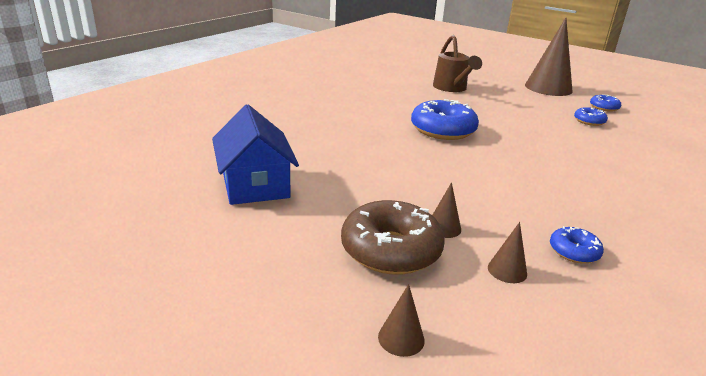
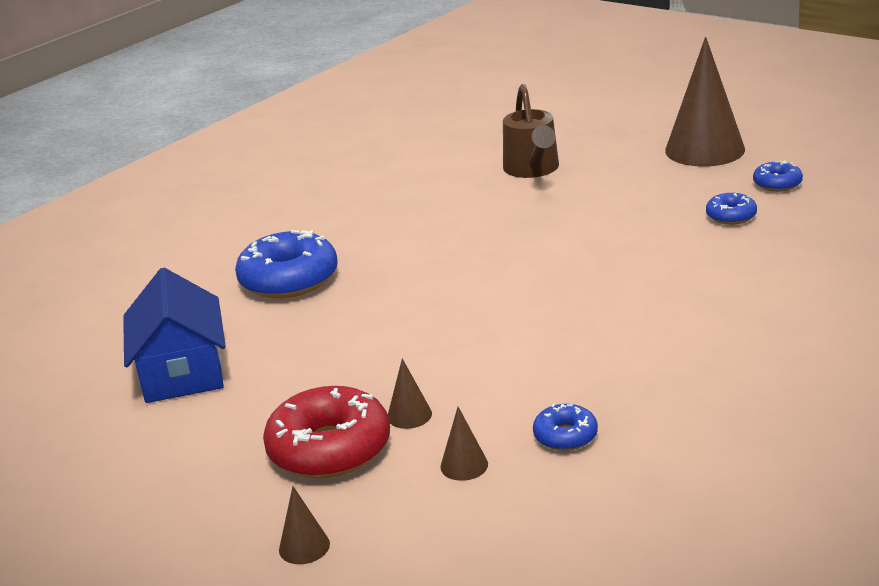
camera: 10 degrees right, 0 degrees up
brown donut [341,200,445,275] -> red donut [263,386,390,479]
blue donut [411,99,479,140] -> blue donut moved to [235,230,338,299]

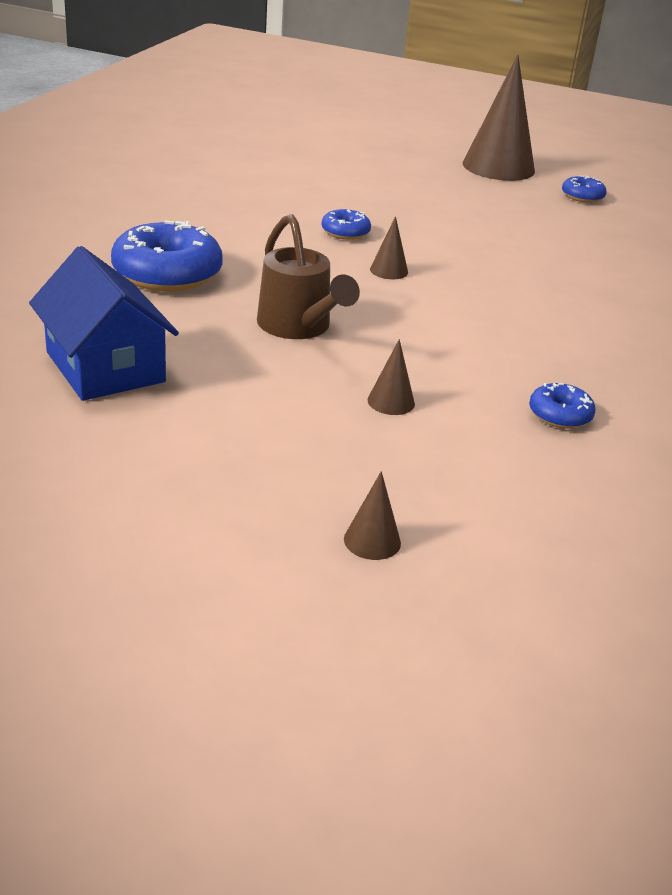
camera: 25 degrees left, 5 degrees up
red donut [263,386,390,479] -> none
brown cone [440,407,488,481] -> brown cone moved to [370,216,408,279]
brown watering can [503,84,559,178] -> brown watering can moved to [257,214,360,339]
blue donut [706,193,757,225] -> blue donut moved to [321,209,371,240]

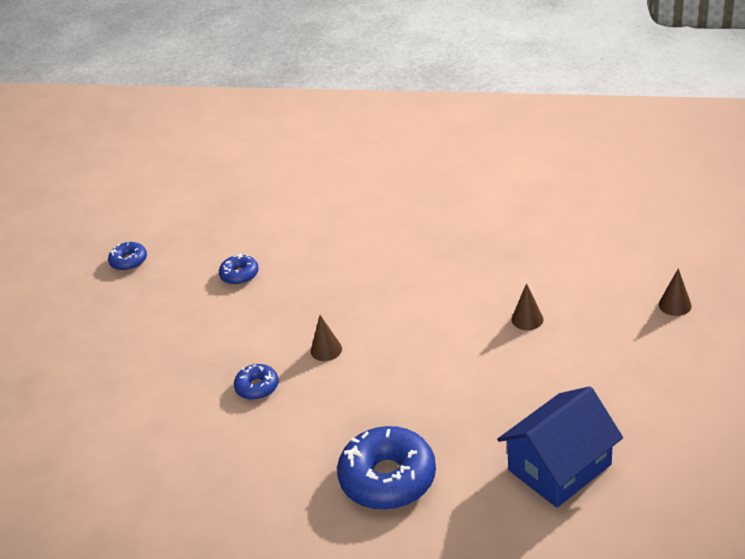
camera: 90 degrees left, 5 degrees up
brown watering can [257,214,360,339] -> none
brown cone [463,55,535,181] -> none
blue donut [529,383,596,429] -> blue donut moved to [219,254,259,285]

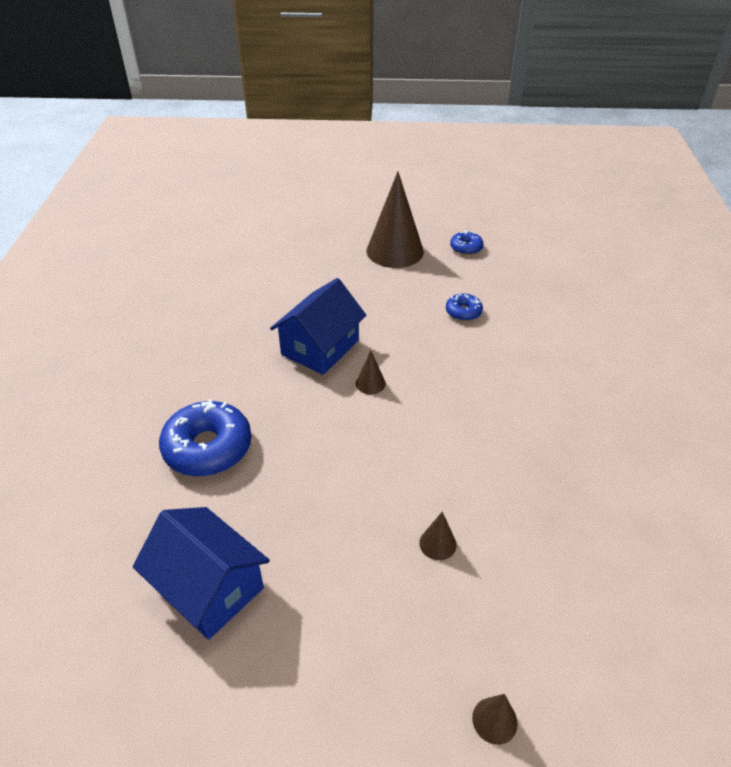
camera: 75 degrees right, 5 degrees up
blue donut [234,364,279,400] -> blue house [270,278,366,375]
none -> brown cone [366,171,424,268]

